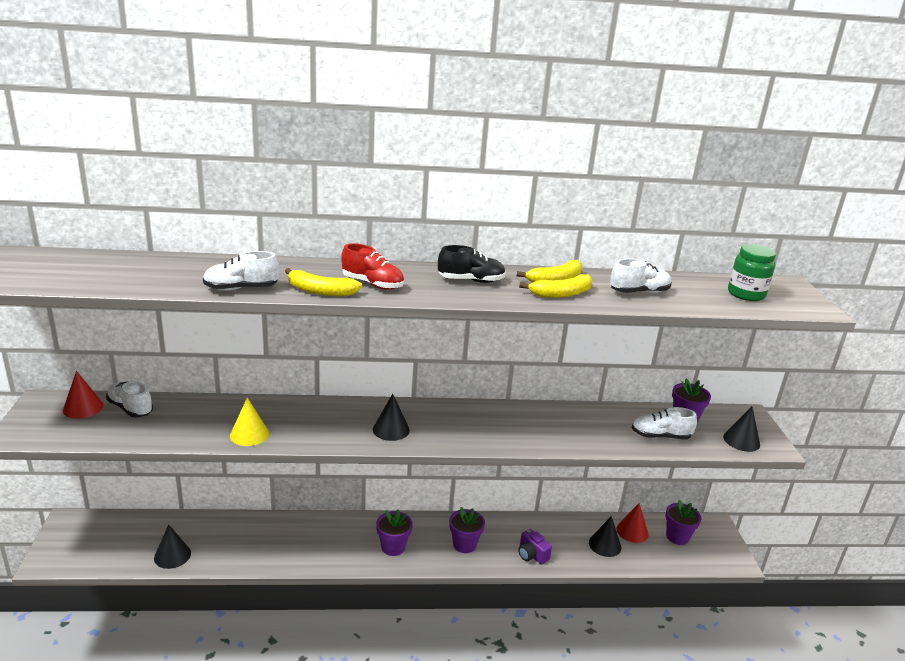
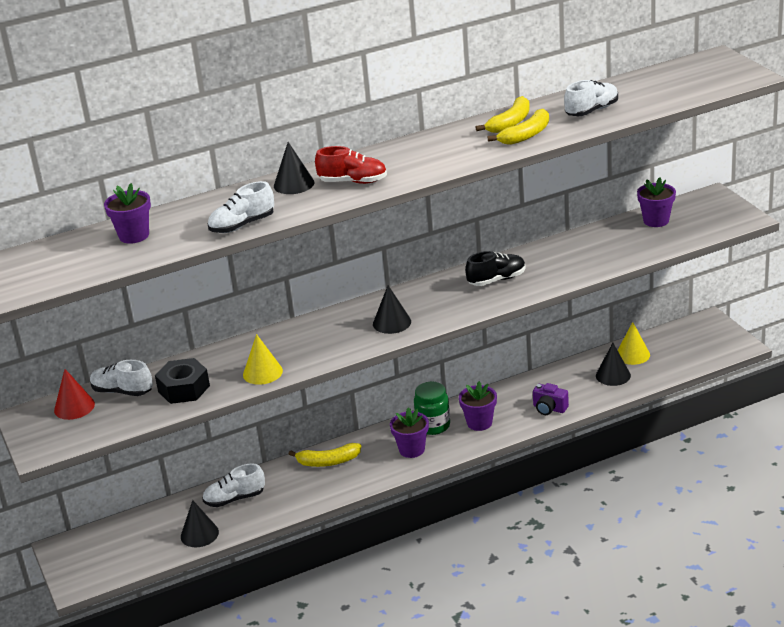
camera: 15 degrees left, 5 degrees up
yellow banana [285,268,362,296] -> yellow banana moved to [289,443,361,467]
black shoe [438,245,506,283] -> black shoe moved to [465,251,526,286]
red cone [617,503,648,543] -> yellow cone [618,322,650,365]
white shoe [632,407,697,439] -> white shoe moved to [202,463,265,507]
purple flower pot [666,500,701,545] -> purple flower pot moved to [104,183,151,244]
black cone [723,407,760,452] -> black cone moved to [274,142,314,194]
green jar [728,244,776,301] -> green jar moved to [414,382,450,435]
none -> black nut [155,358,210,404]

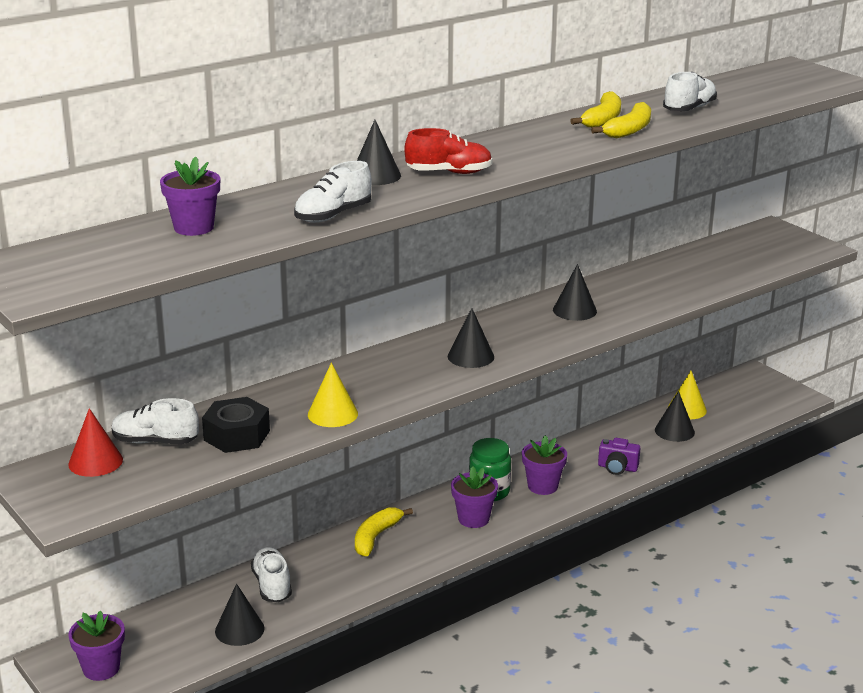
camera: 15 degrees left, 5 degrees down
white shoe [202,463,265,507] -> white shoe turned 105 degrees clockwise [251,547,292,602]
yellow banana [289,443,361,467] -> yellow banana turned 135 degrees clockwise [355,507,413,557]
black shoe [465,251,526,286] -> black cone [553,264,597,321]
purple flower pot [637,177,676,227] -> purple flower pot moved to [68,611,125,681]

